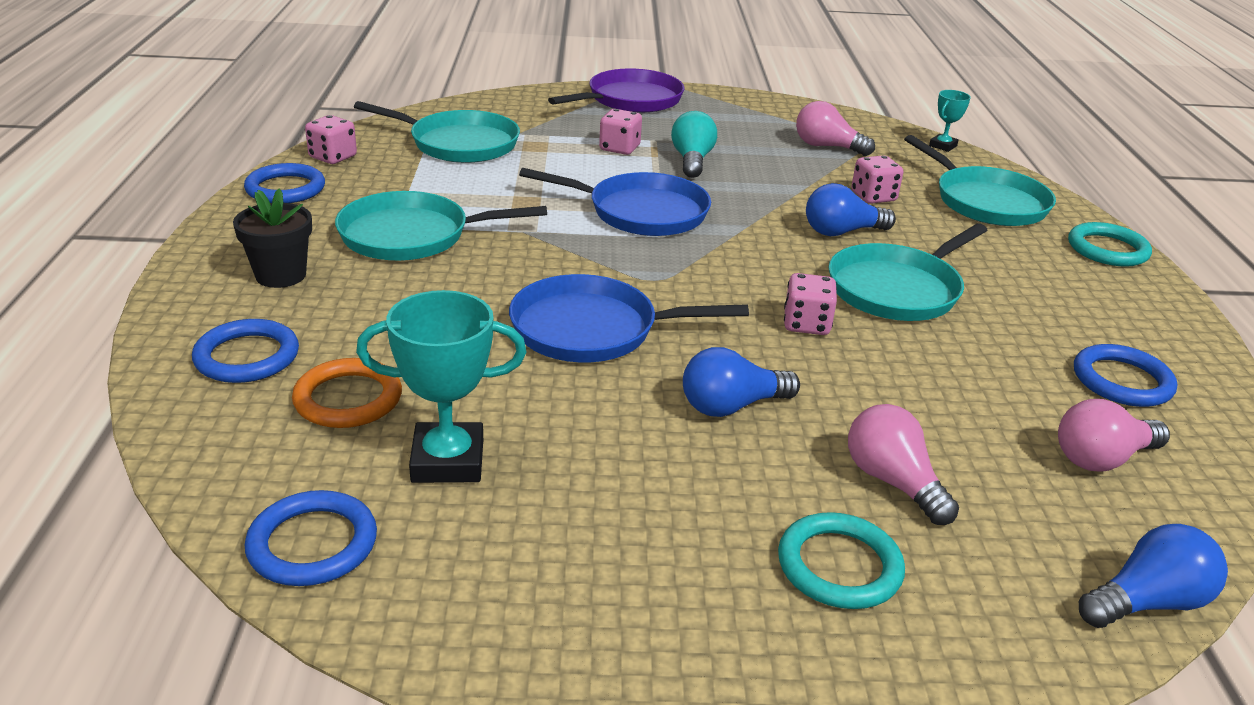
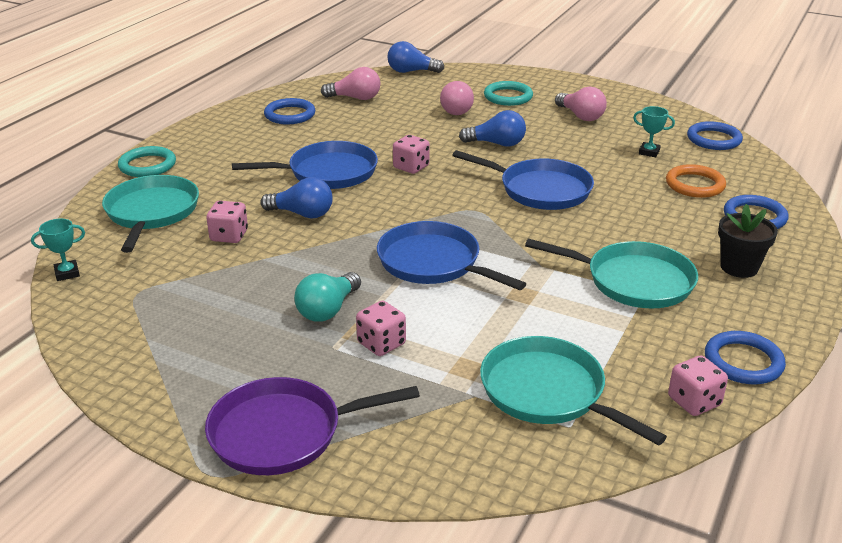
camera: 150 degrees left, 0 degrees up
turquoise trophy [356,290,526,483] -> turquoise trophy [633,106,675,157], size x0.54
pink light bulb [796,101,875,156] -> pink light bulb moved to [555,86,607,121]
turquoise pan [828,224,987,321] -> blue pan [232,141,378,189]

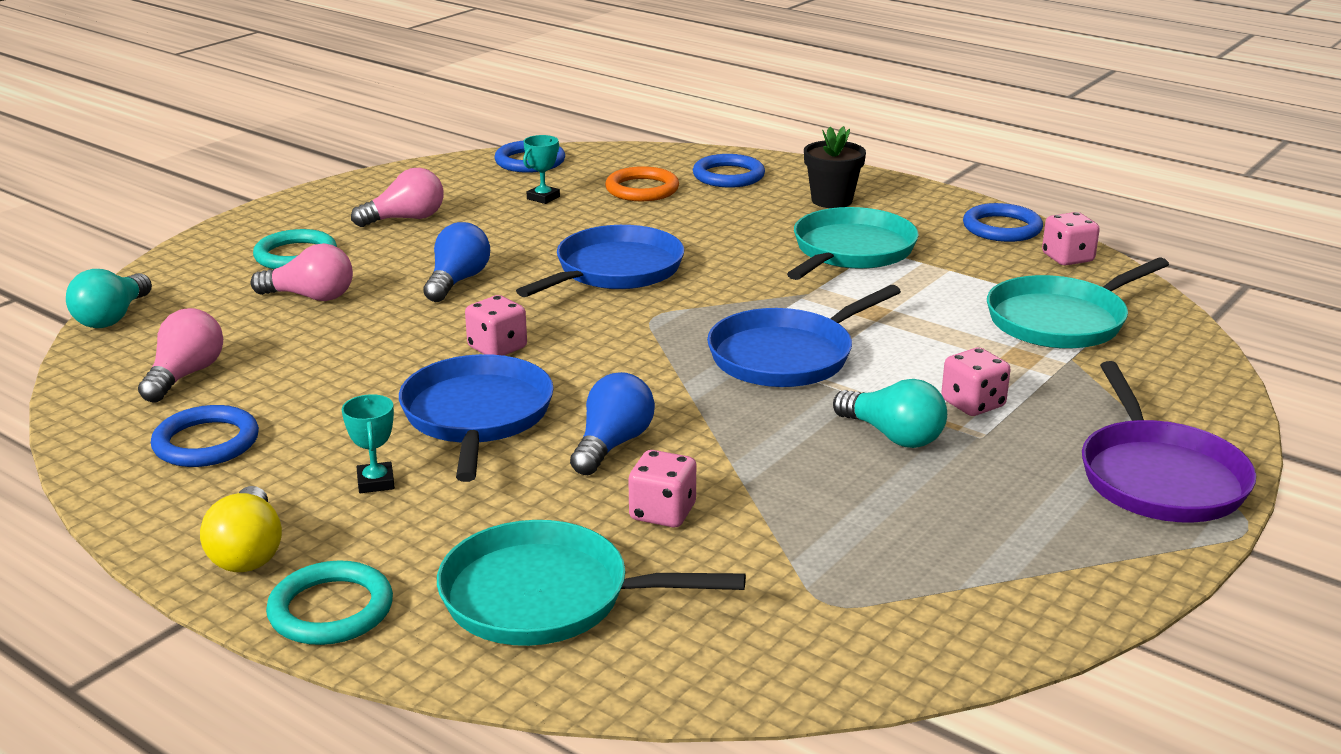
camera: 80 degrees left, 5 degrees down
turquoise trophy [31,218,85,281] -> turquoise trophy moved to [342,394,395,493]
blue light bulb [387,41,444,73] -> turquoise light bulb [66,269,152,328]
none -> yellow light bulb [200,486,282,572]

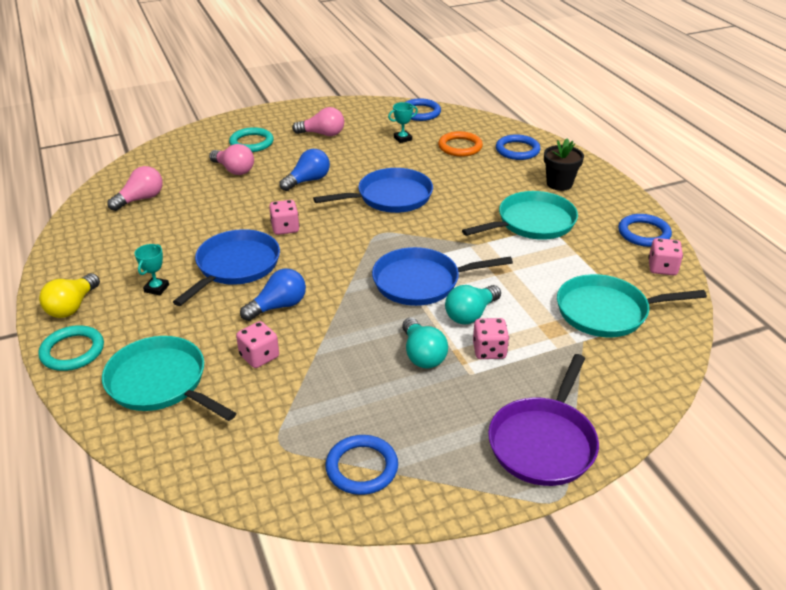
camera: 30 degrees right, 10 degrees up
turquoise light bulb [66,269,152,328] -> turquoise light bulb moved to [445,285,501,324]
blue ring [151,405,259,467] -> blue ring moved to [326,435,398,495]

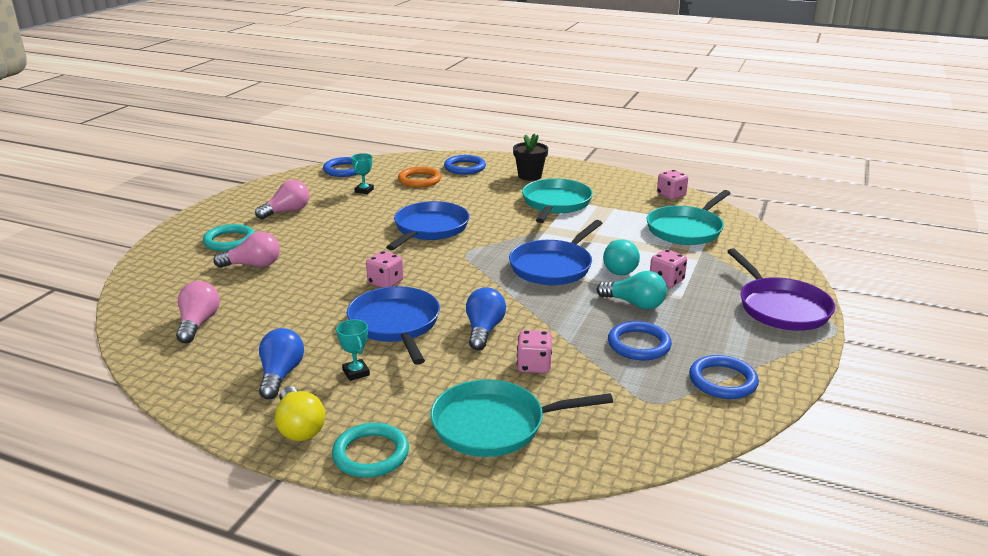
camera: 45 degrees left, 10 degrees down
blue light bulb [279,149,330,191] -> blue light bulb moved to [259,328,304,399]
blue ring [618,214,672,247] -> blue ring moved to [608,321,672,360]

